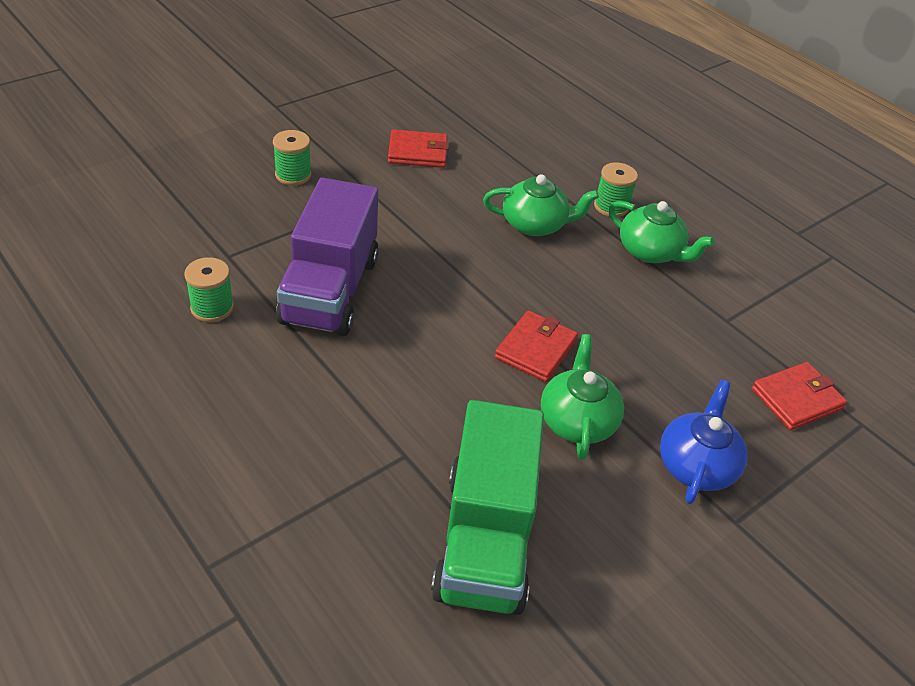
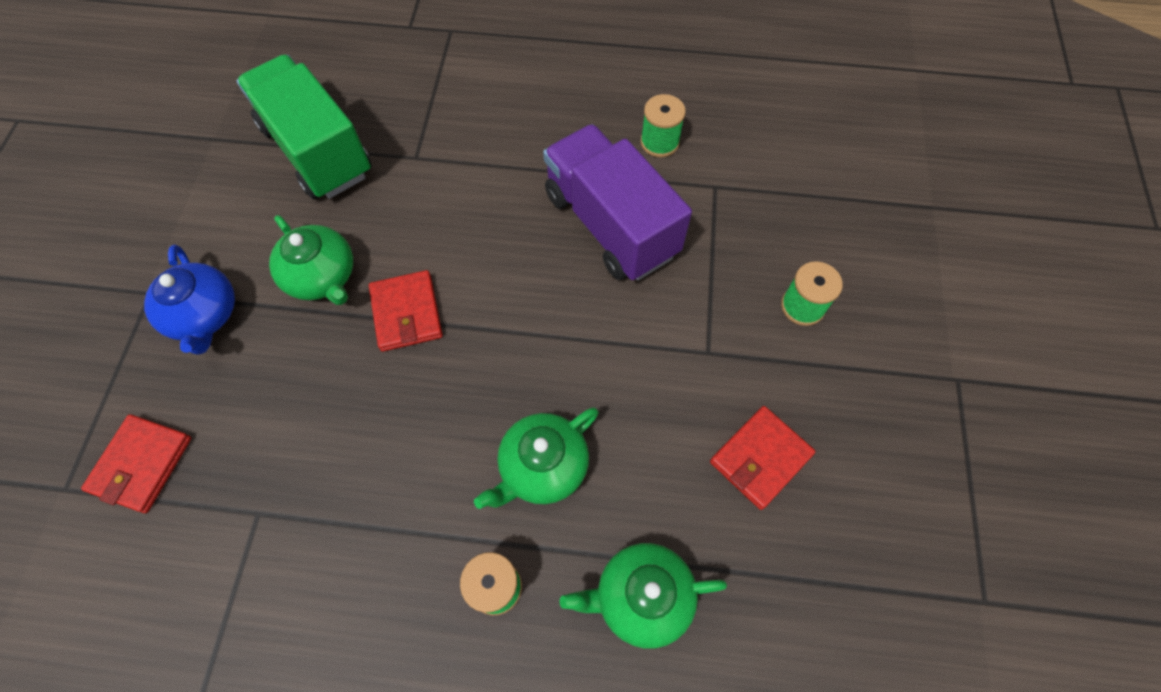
camera: 140 degrees right, 20 degrees up
green teapot [608,201,715,263] -> green teapot moved to [560,543,727,649]

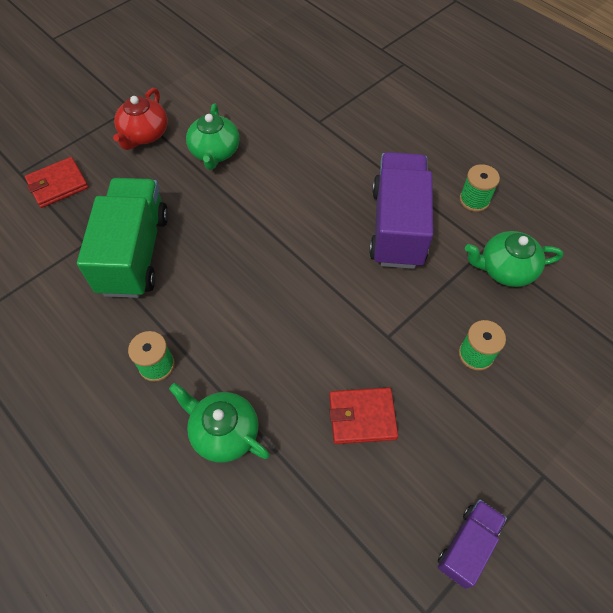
camera: 40 degrees right, 5 degrees down
blue teapot [144,244,235,355] -> red teapot [113,88,168,150]
green truck [236,54,372,200] -> green truck moved to [77,178,169,298]
red wallet [369,270,443,352] -> none
green teapot [474,407,599,509] -> green teapot moved to [465,231,563,287]
none -> purple truck [438,500,507,589]

